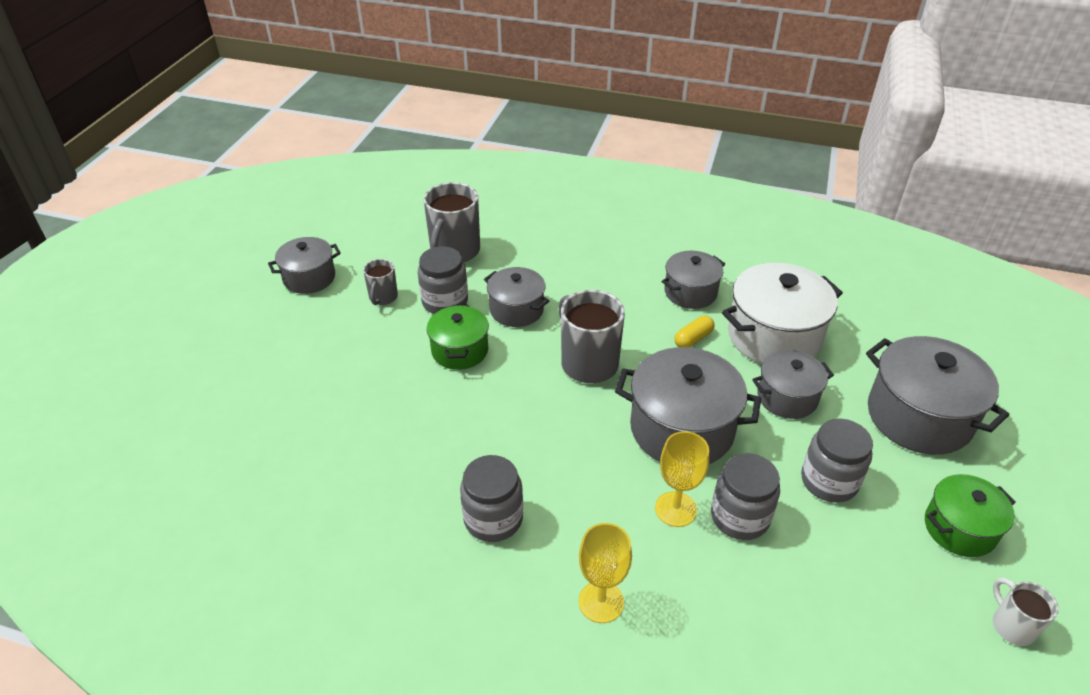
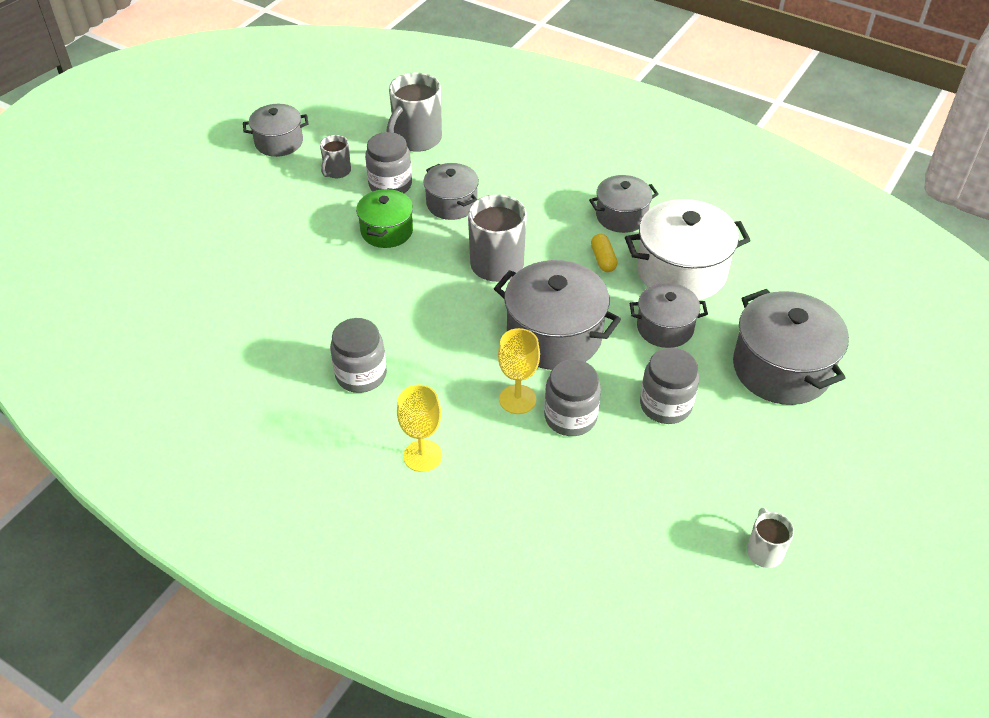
camera: 15 degrees right, 5 degrees up
yellow capsule [674,316,715,347] -> yellow capsule turned 75 degrees counterclockwise [591,234,618,272]
green pot [925,474,1016,557] -> none

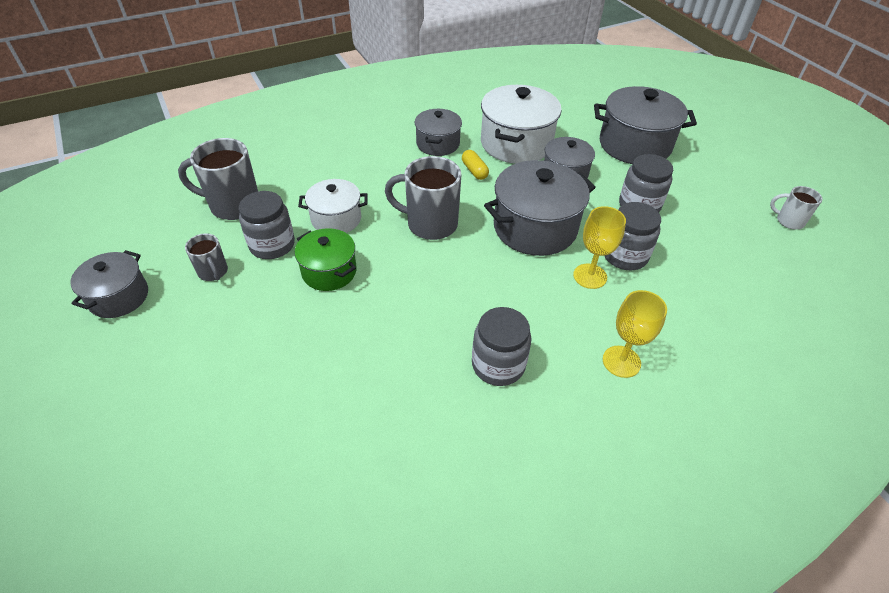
camera: 60 degrees left, 0 degrees up
grey mug [387,72,442,152] -> grey mug turned 120 degrees clockwise [178,138,258,220]
grey pot [423,163,479,220] -> white pot [298,179,368,233]
yellow capsule [591,234,618,272] -> yellow capsule turned 45 degrees clockwise [462,150,489,180]

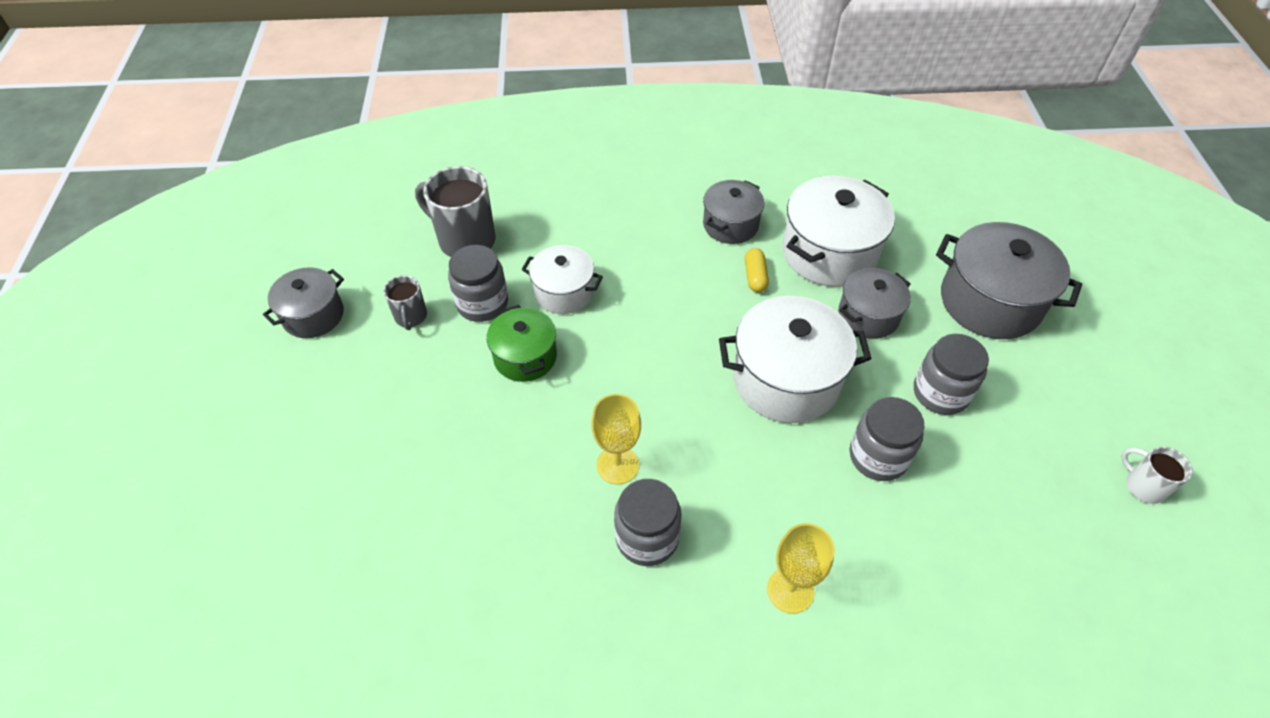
camera: 25 degrees right, 5 degrees up
grey mug [385,156,462,240] -> none
grey pot [484,160,596,256] -> white pot [719,296,872,423]
yellow goblet [573,206,626,289] -> yellow goblet moved to [592,394,641,485]

